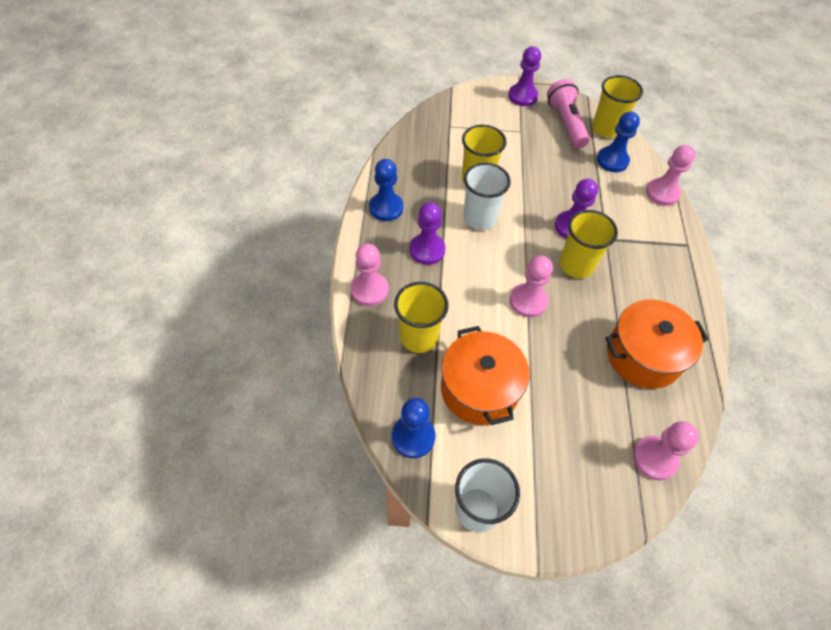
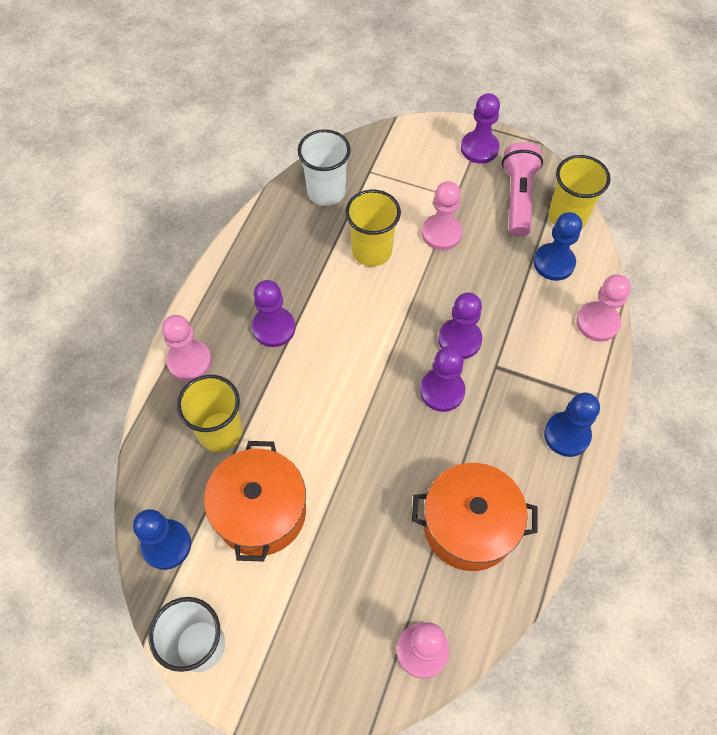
camera: 20 degrees right, 5 degrees up
blue pawn [369,159,403,221] -> blue pawn moved to [544,393,600,457]
white cup [463,163,511,230] -> white cup moved to [298,129,351,206]
pink pawn [510,256,553,317] -> pink pawn moved to [422,181,463,250]
yellow cup [560,210,618,278] -> purple pawn [420,346,465,412]

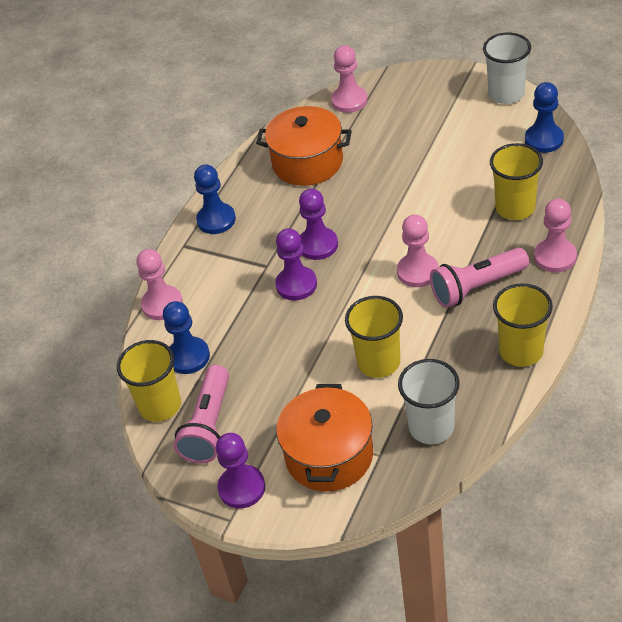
camera: 170 degrees left, 15 degrees down
orange pot [204,441,306,561] -> orange pot moved to [276,384,373,492]
purple pawn [252,280,295,347] -> pink flashlight [430,248,529,308]
pink pawn [422,181,463,250] -> pink pawn moved to [397,214,439,287]
none -> yellow cup [493,283,553,367]

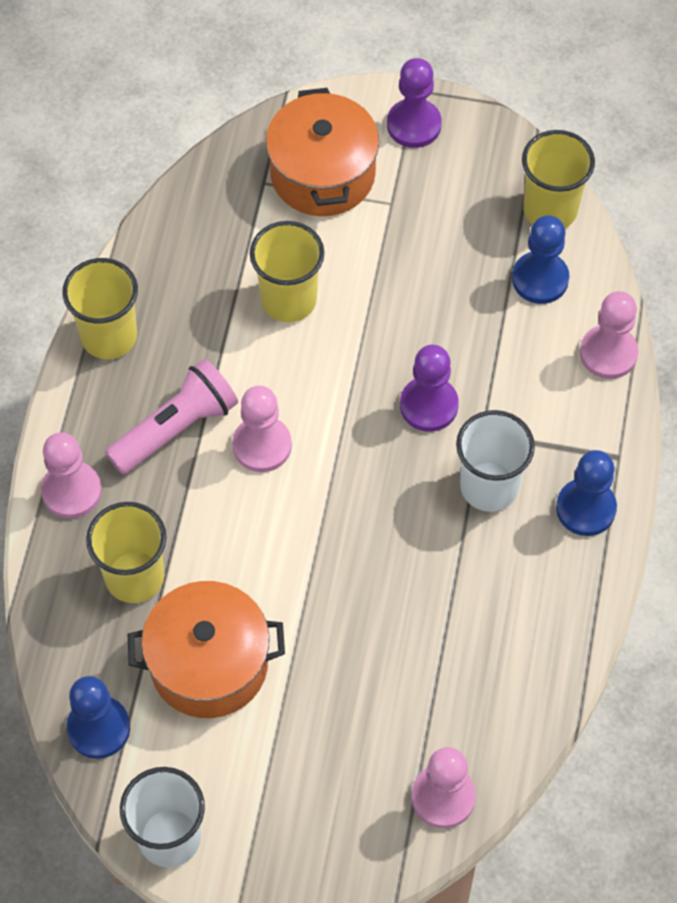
camera: 160 degrees right, 15 degrees up
pink flashlight [174,365,229,464] -> none
orange pot [256,106,352,186] -> orange pot moved to [128,581,285,718]
purple pawn [299,189,338,260] -> none
white cup [398,359,460,444] -> white cup moved to [456,410,535,512]

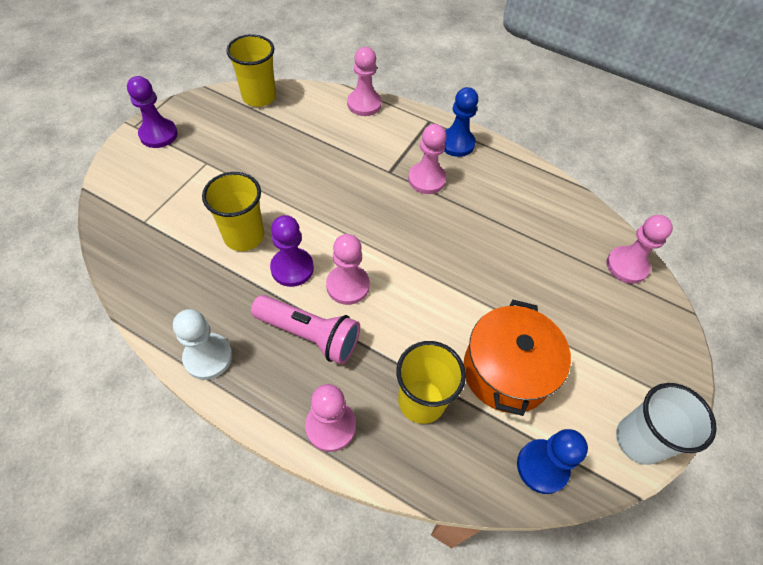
camera: 75 degrees left, 5 degrees down
yellow cup [62,258,138,359] -> white pawn [173,309,232,380]
pink flashlight [105,359,238,474] -> pink flashlight turned 135 degrees clockwise [251,295,360,365]
orange pot [266,88,379,216] -> none
purple pawn [400,345,459,432] -> purple pawn moved to [270,215,314,287]
white cup [456,410,535,512] -> pink pawn [408,124,447,194]
blue pawn [512,215,569,304] -> none

